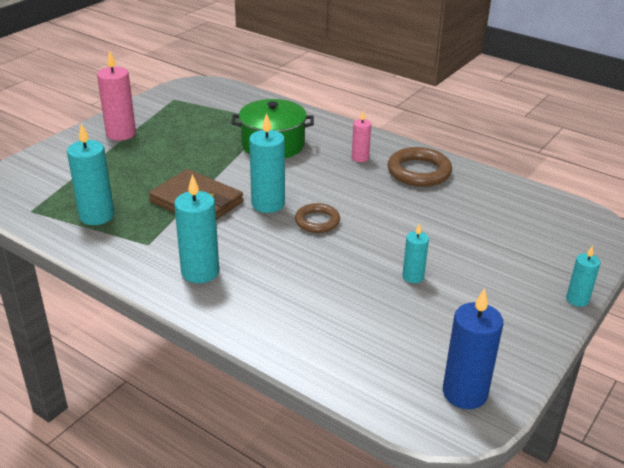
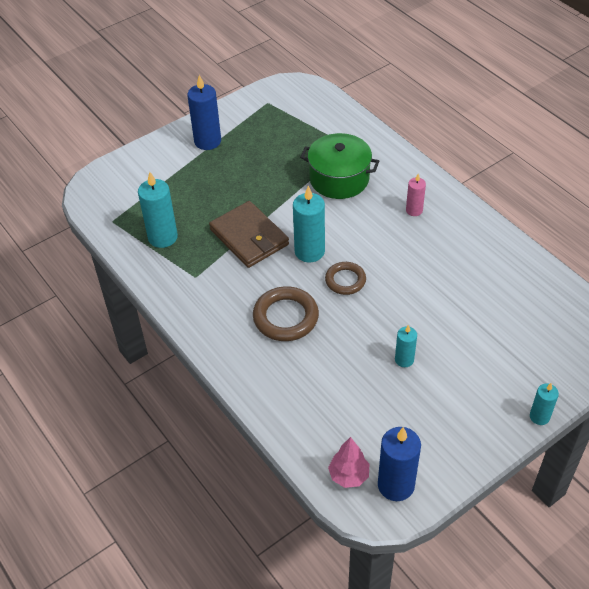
camera: 20 degrees right, 15 degrees up
pink candle [97,50,136,141] -> blue candle [187,75,221,150]
turquoise candle [174,174,219,283] -> none
brown ring [387,147,452,187] -> brown ring moved to [253,286,319,341]
none -> pink tree [328,437,369,488]

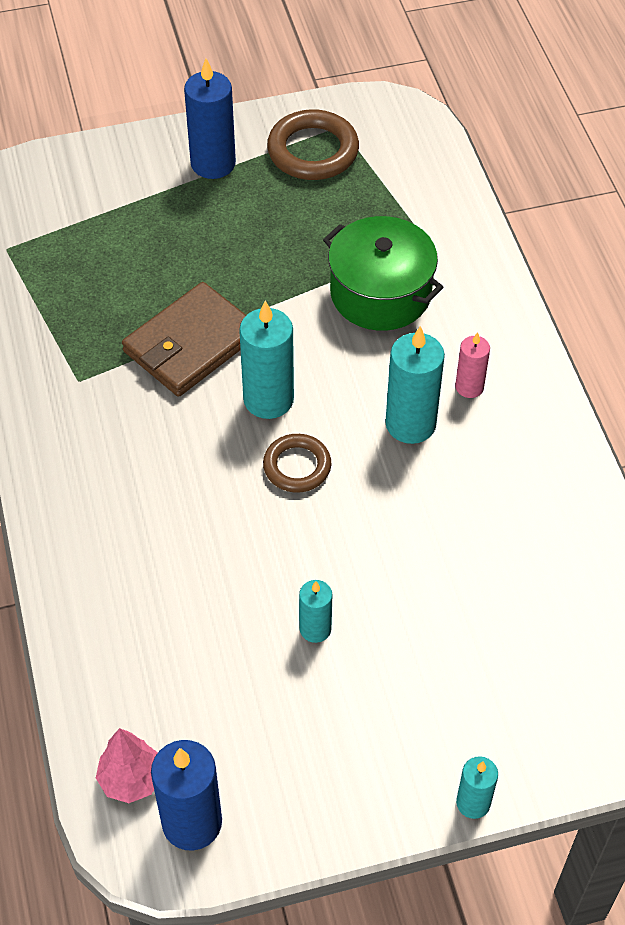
camera: 20 degrees right, 5 degrees up
turquoise candle [138,172,178,248] -> turquoise candle moved to [385,326,445,444]
brown wallet [209,201,289,268] -> brown wallet turned 60 degrees clockwise [122,282,246,397]
brown ring [253,286,319,341] -> brown ring moved to [267,109,359,180]

